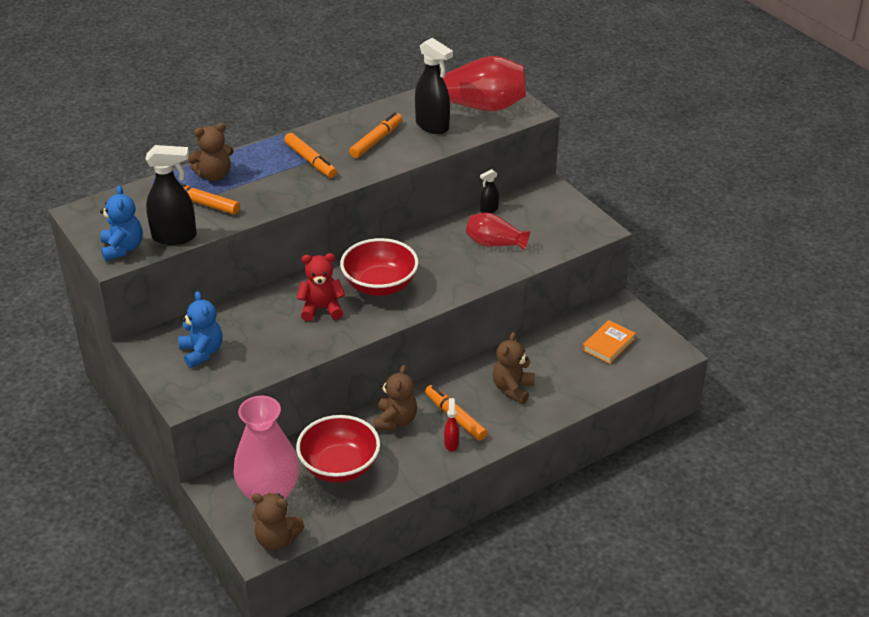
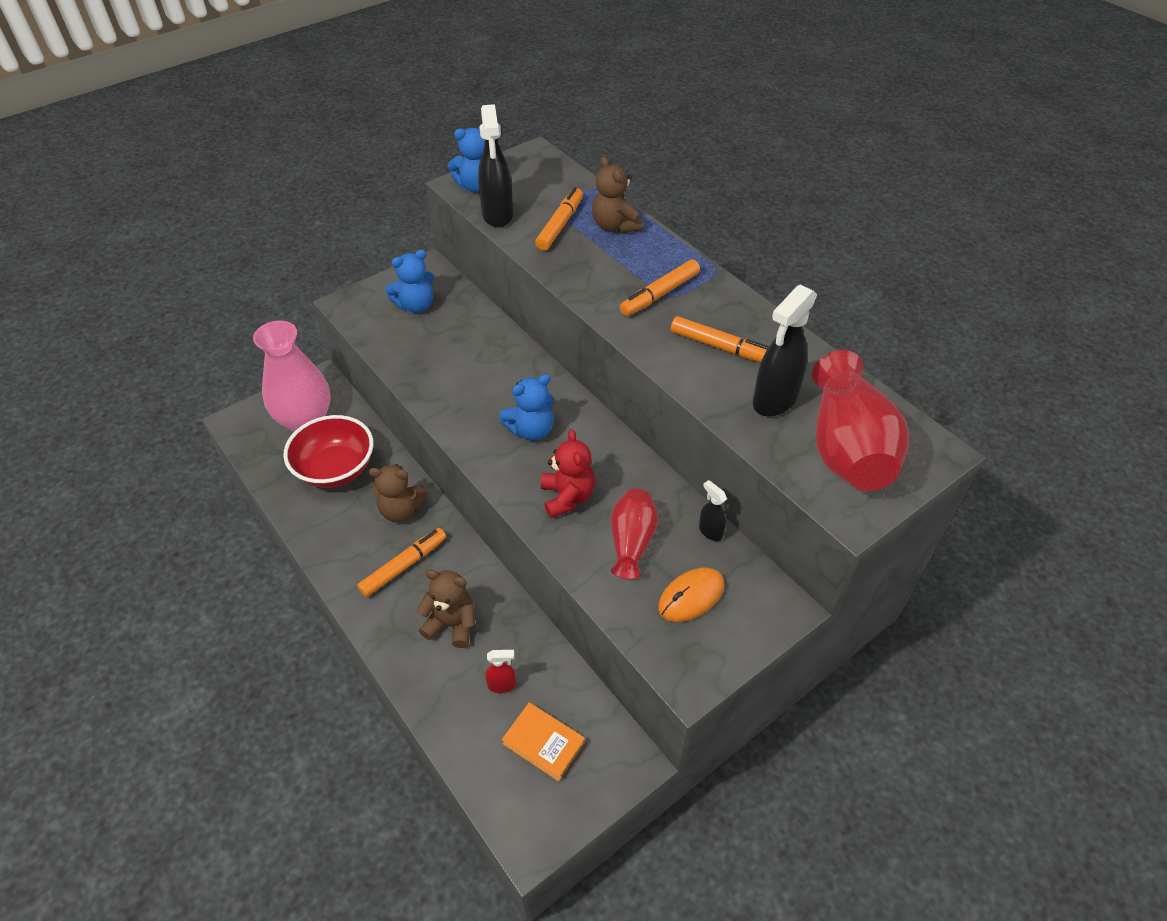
camera: 85 degrees right, 10 degrees up
brown teddy bear [252,493,305,550] -> none
red teddy bear [297,253,345,321] -> red teddy bear moved to [541,429,595,518]
red bowl [340,238,419,296] -> blue teddy bear [500,374,554,441]
red spray bottle [444,398,459,451] -> red spray bottle moved to [485,650,516,693]
none -> orange mouse [658,568,724,622]

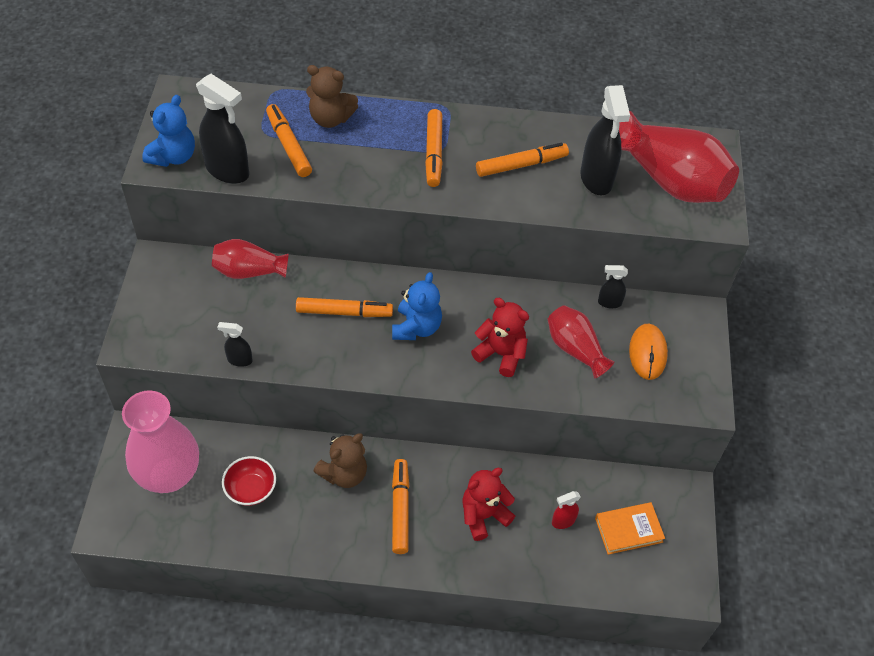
camera: 50 degrees left, 5 degrees up
red bowl [283,415,374,488] -> red bowl [222,456,276,506], size x0.58
blue teddy bear [385,249,434,313] -> none
brown teddy bear [416,570,475,648] -> red teddy bear [462,468,515,541]
red spray bottle [485,650,516,693] -> red spray bottle turned 150 degrees counterclockwise [552,491,581,529]
none -> red vase [212,239,289,279]
none -> black spray bottle [217,322,253,367]
none -> orange marker [296,297,393,317]

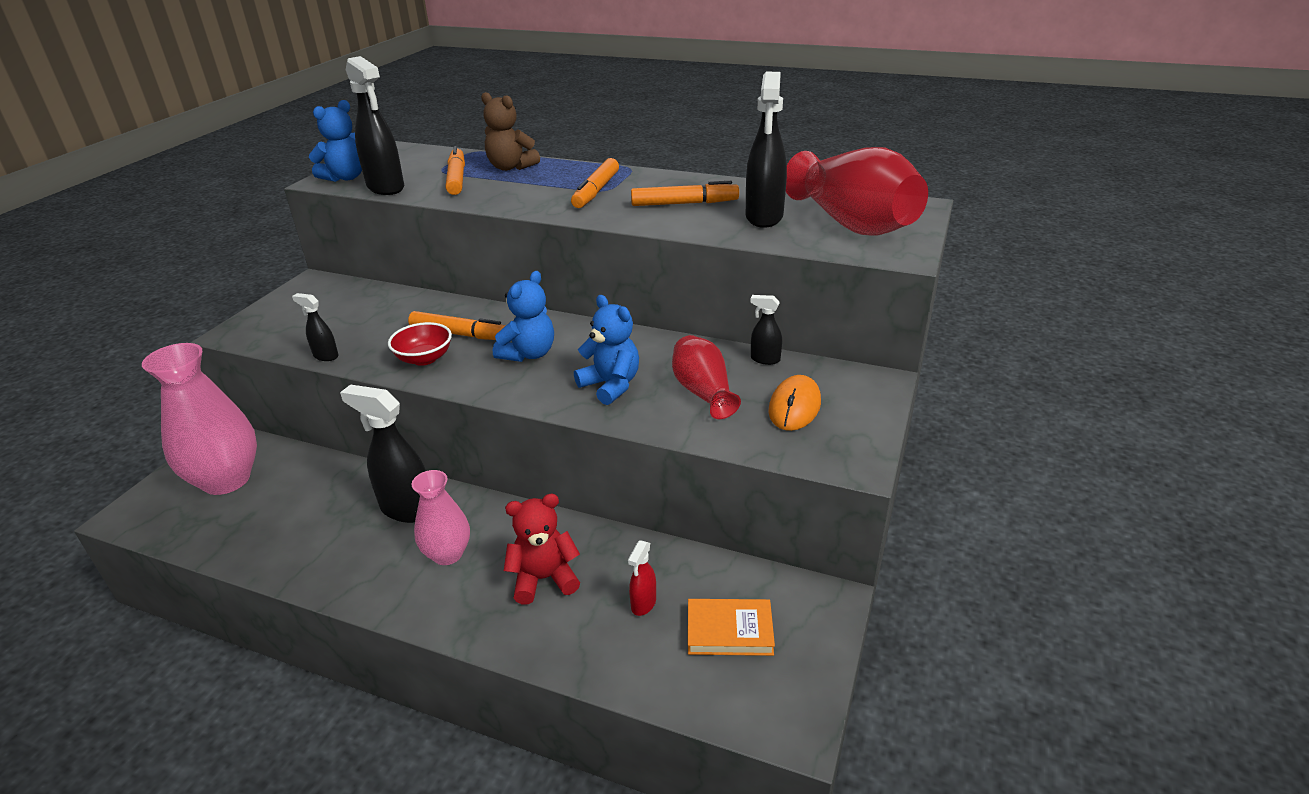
camera: 20 degrees right, 20 degrees down
red vase [212,239,289,279] -> none
red bowl [222,456,276,506] -> red bowl moved to [388,322,452,366]
brown teddy bear [313,433,367,488] -> black spray bottle [340,384,426,523]
orange marker [392,459,410,554] -> pink vase [411,470,470,565]
red teddy bear [471,298,529,377] -> blue teddy bear [574,295,639,405]
red spray bottle [552,491,581,529] -> red spray bottle turned 60 degrees counterclockwise [628,540,656,616]

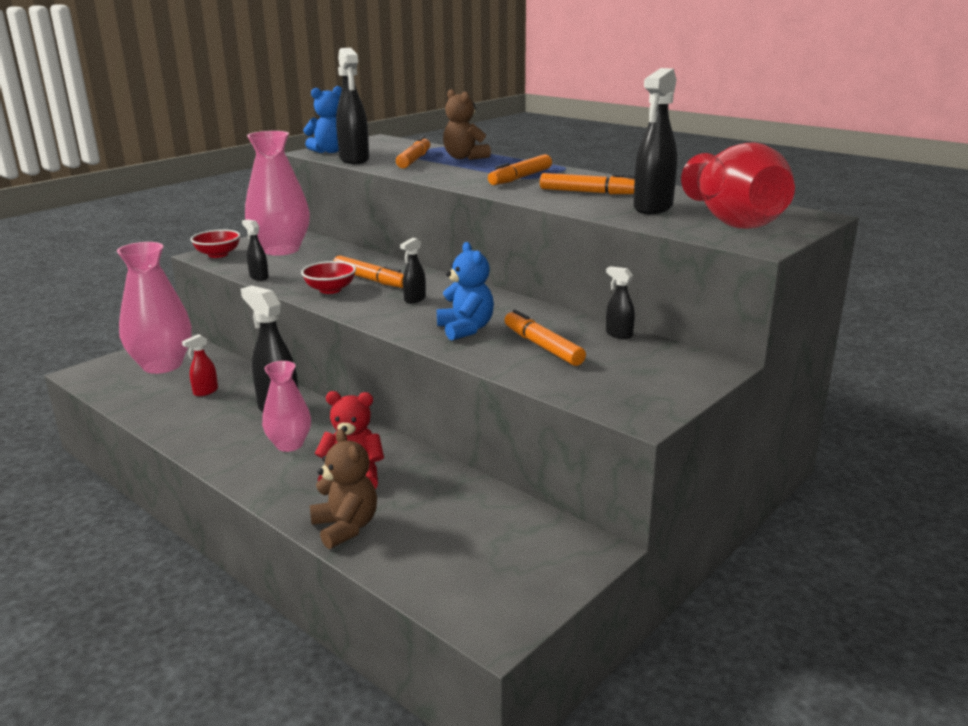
camera: 20 degrees right, 10 degrees down
blue teddy bear [493,271,554,362] -> black spray bottle [400,238,426,303]
red spray bottle [628,540,656,616] -> red spray bottle moved to [182,334,218,396]
red vase [672,335,741,419] -> orange marker [505,309,586,366]
orange book [688,599,775,656] -> none
orange mouse [769,375,821,431] -> none
none -> red bowl [191,229,241,258]
none -> pink vase [245,131,310,256]
none -> brown teddy bear [310,429,377,549]

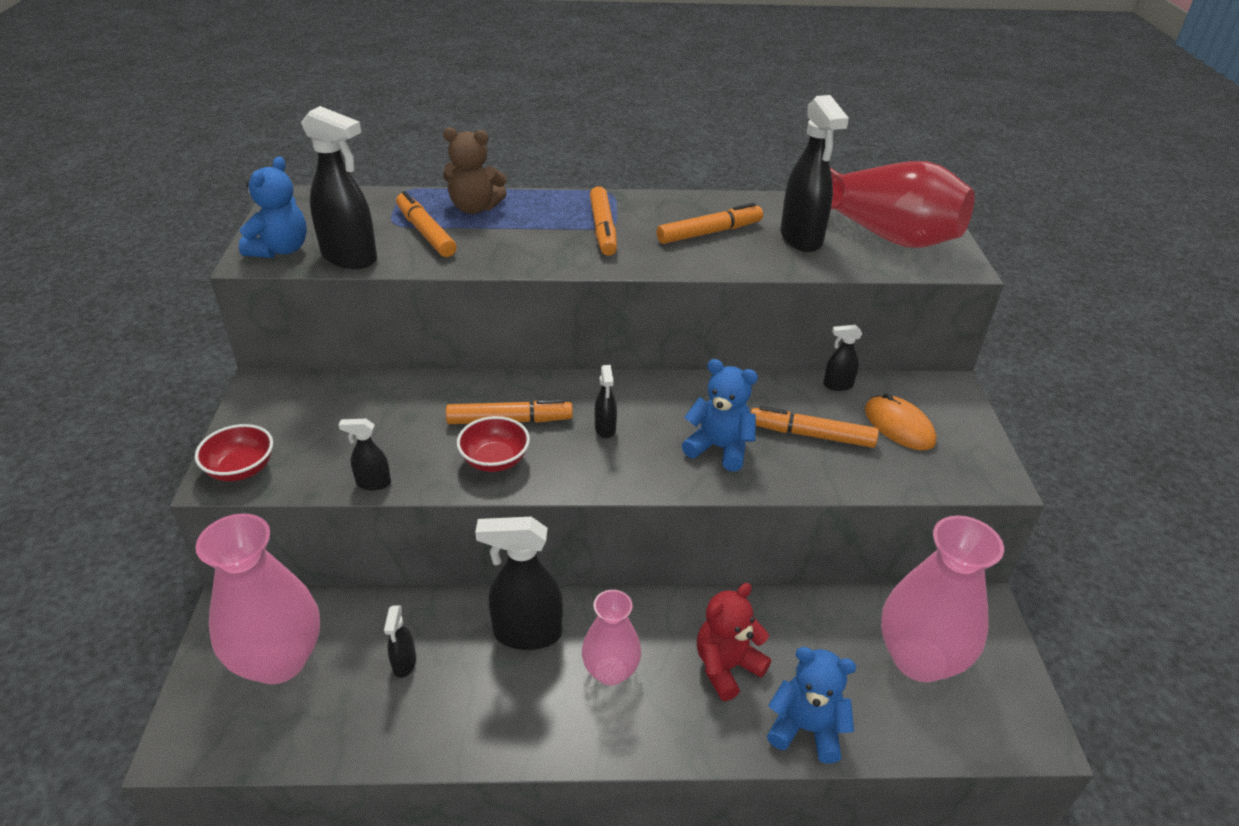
camera: 45 degrees left, 15 degrees up
red spray bottle [182,334,218,396] -> black spray bottle [384,605,416,678]
pink vase [245,131,310,256] -> pink vase moved to [881,515,1004,682]
brown teddy bear [310,429,377,549] -> blue teddy bear [767,647,856,764]
none -> orange mouse [865,393,936,450]

